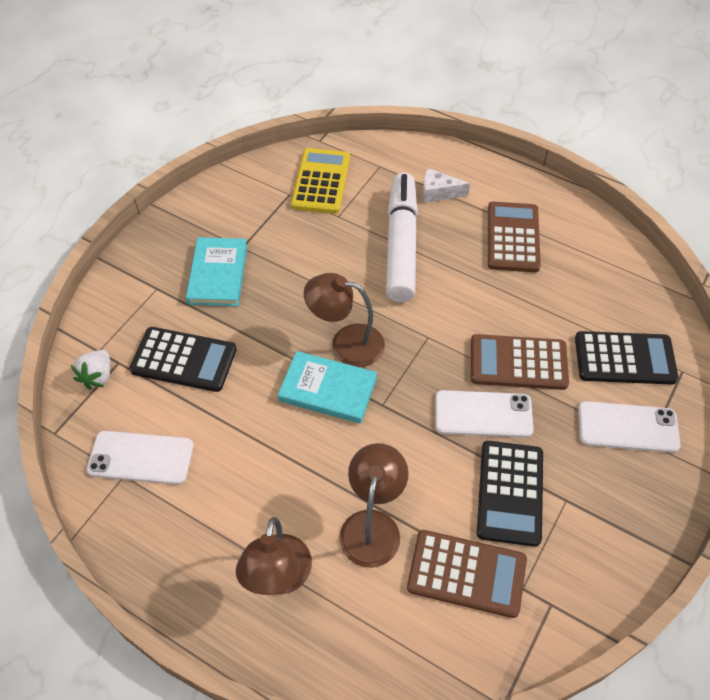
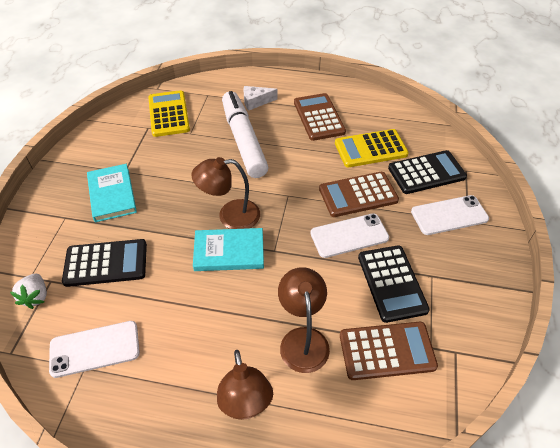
camera: 20 degrees left, 5 degrees down
none -> yellow calculator [335,129,409,167]

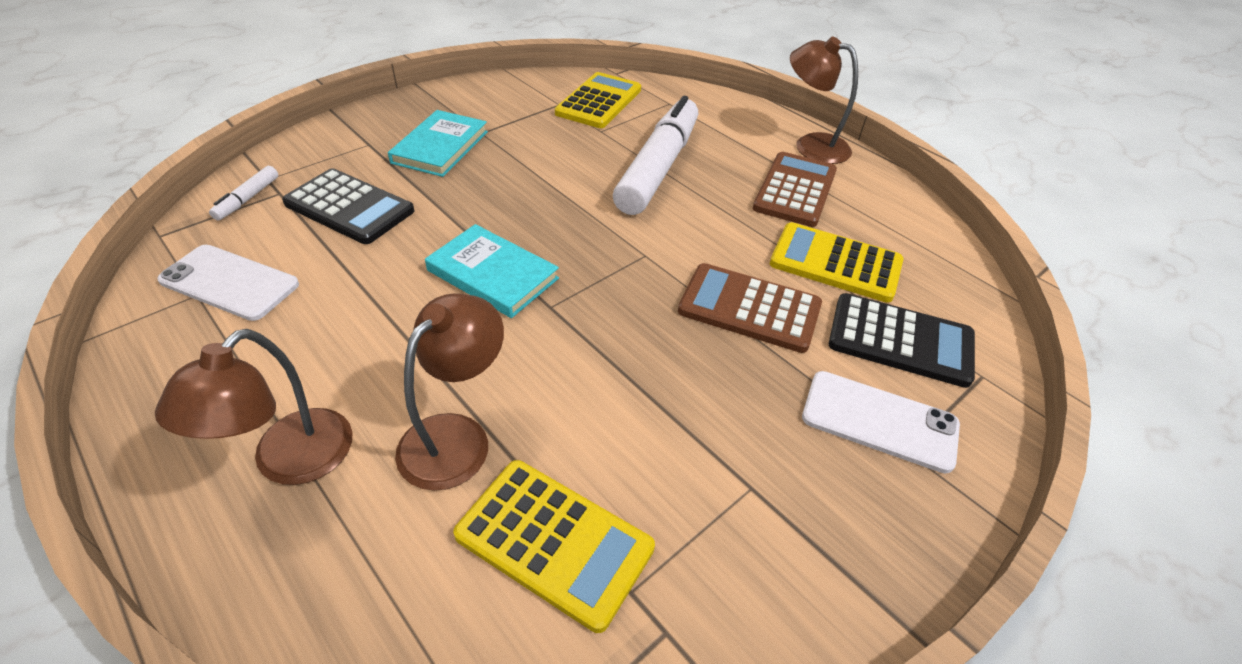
camera: 35 degrees right, 5 degrees down
white strawberry [10,273,47,309] -> white marker [209,166,278,221]
brown lamp [191,157,260,229] -> brown lamp moved to [790,37,858,164]
white cheese [243,86,277,111] -> none
white phone [310,213,389,258] -> none
brown calculator [340,322,438,380] -> yellow calculator [453,460,655,633]
black calculator [358,245,430,323] -> none

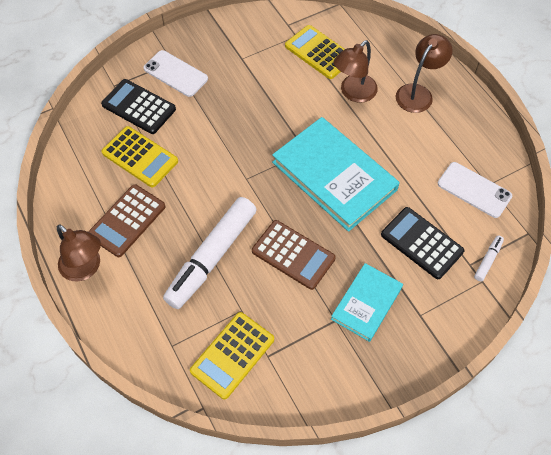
camera: 165 degrees left, 15 degrees up
turquoise book [425,224,559,318] -> turquoise book [272,117,400,232], size x1.75
brown calculator [678,263,822,353] -> brown calculator moved to [252,220,336,290]

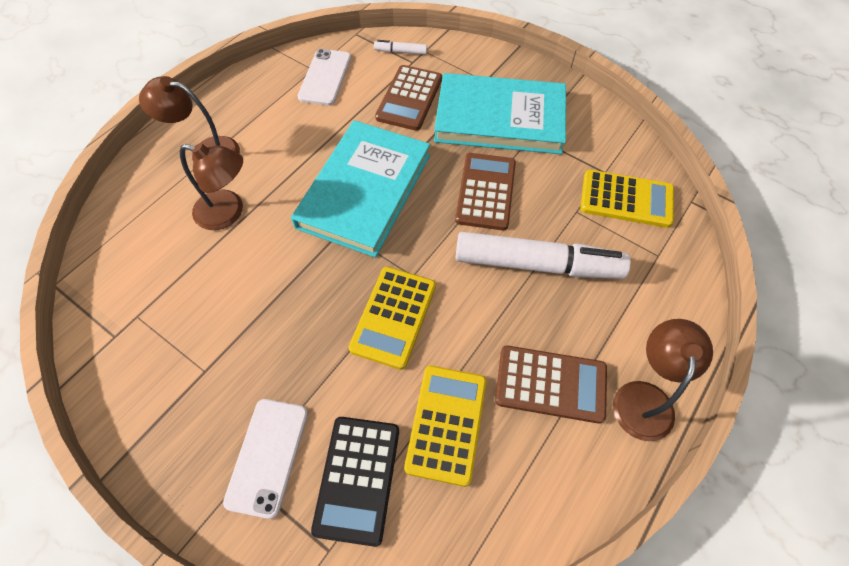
camera: 115 degrees left, 0 degrees up
yellow calculator [285,25,345,79] -> yellow calculator moved to [349,267,436,370]
turquoise book [331,263,403,342] -> turquoise book [434,73,566,154], size x1.75
black calculator [381,207,464,279] -> brown calculator [375,65,442,131]

